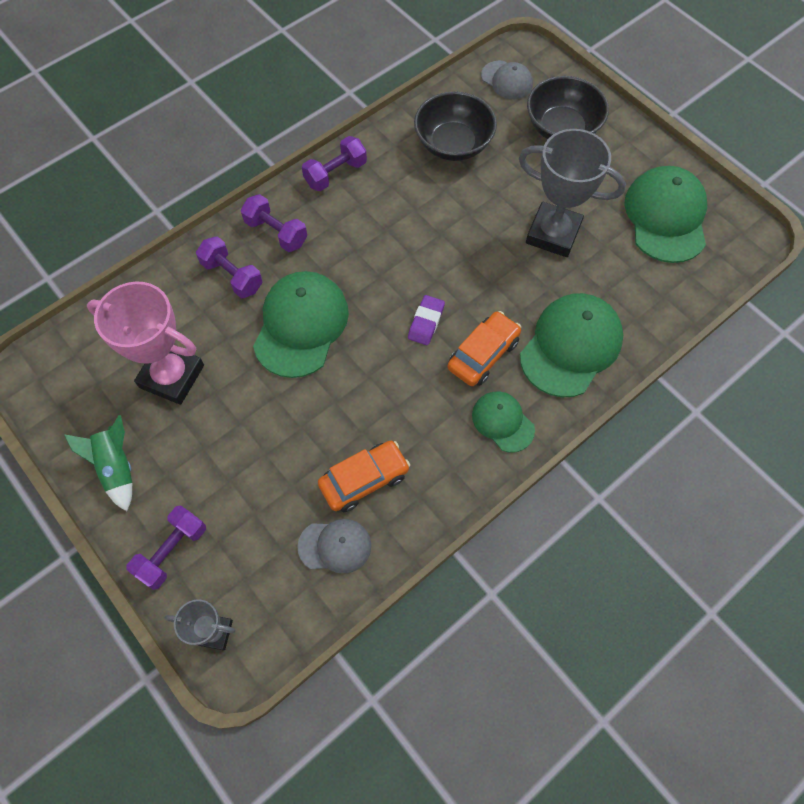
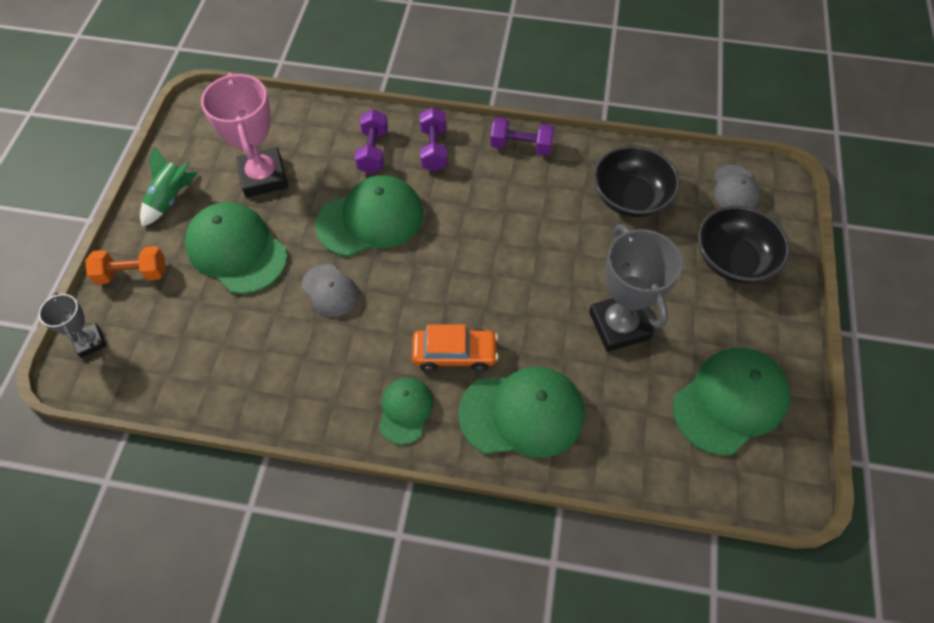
camera: 50 degrees right, 5 degrees down
purple dumbbell [126,505,206,590] -> orange dumbbell [85,246,166,284]
grey cap [297,519,371,574] -> grey cap moved to [302,264,359,317]
orange car [318,441,410,512] -> none
purple eraser [408,295,445,345] -> none
none -> green cap [185,202,288,294]

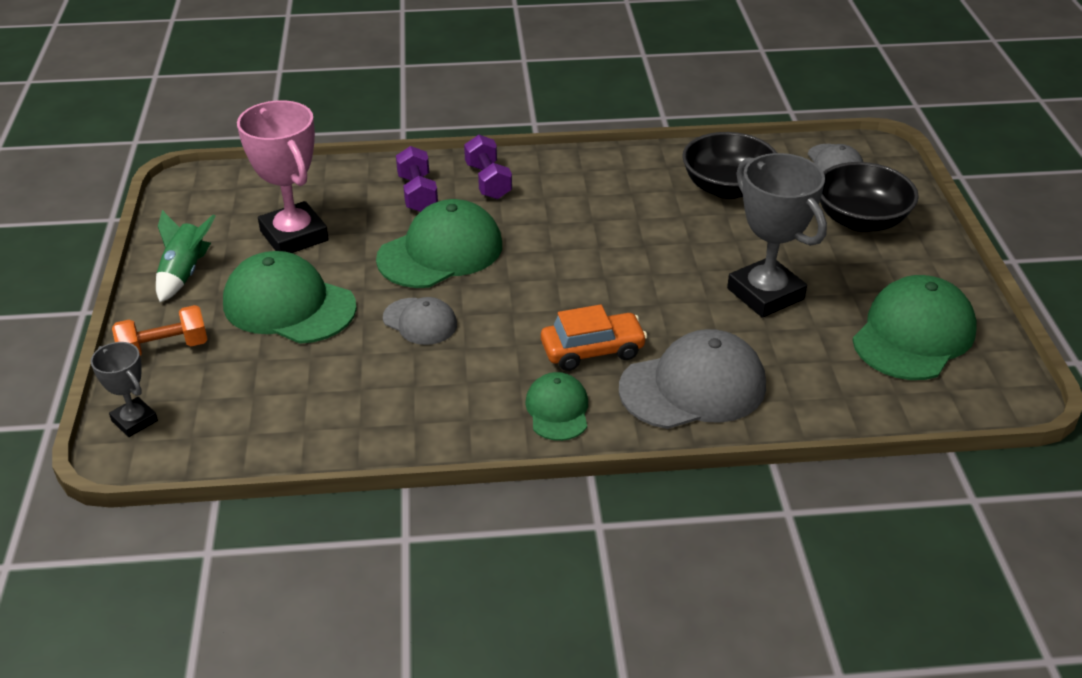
camera: 15 degrees left, 20 degrees down
green cap [458,367,584,458] -> grey cap [619,329,766,429]
purple dumbbell [490,117,555,155] -> none

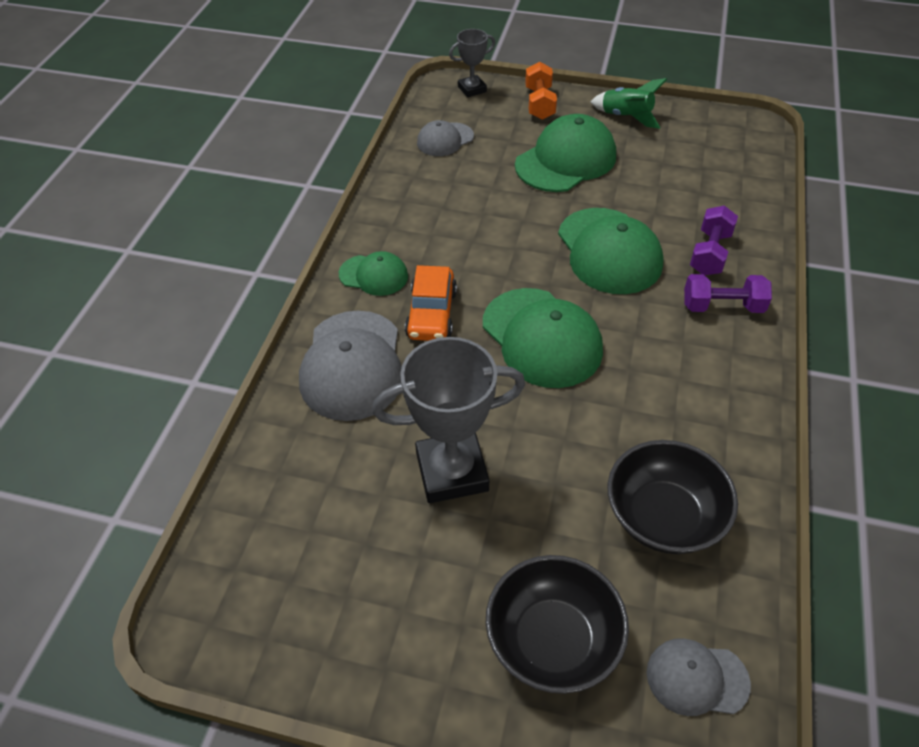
camera: 110 degrees right, 10 degrees up
pink trophy [237,100,329,253] -> none
grey cap [383,297,457,345] -> grey cap moved to [417,120,474,156]
purple dumbbell [396,146,438,212] -> purple dumbbell turned 75 degrees counterclockwise [690,205,738,275]
green cap [853,275,977,380] -> green cap moved to [483,288,603,388]

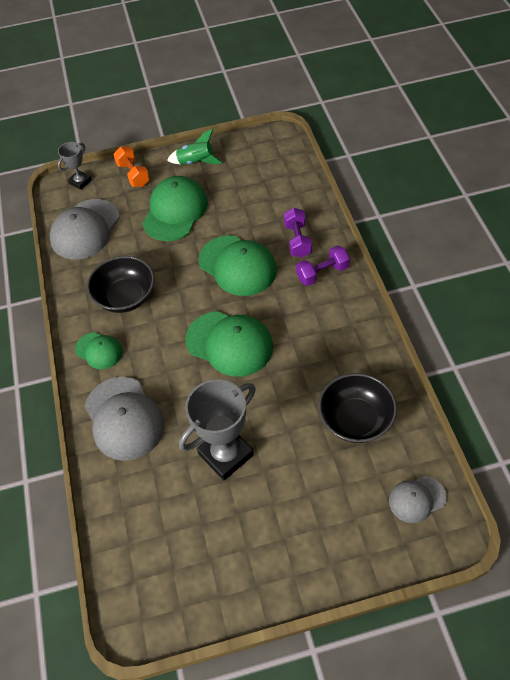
camera: 25 degrees left, 5 degrees up
green cap [339,251,408,296] -> green cap turned 45 degrees clockwise [75,332,123,369]
orange car [405,265,457,341] -> none
grey cap [417,120,474,156] -> grey cap [50,199,120,259], size x1.80
black bowl [486,555,629,694] -> black bowl moved to [87,256,155,313]

